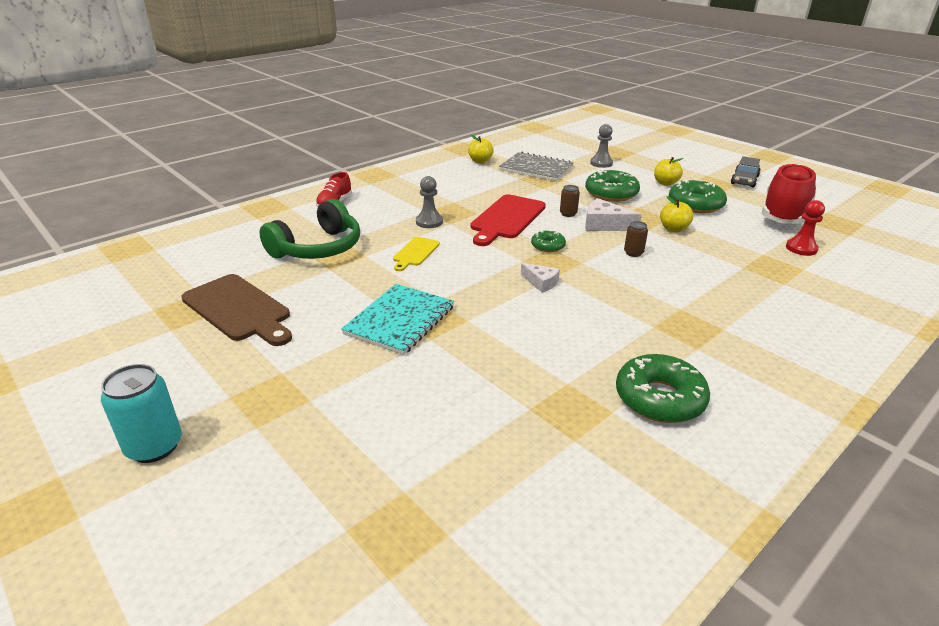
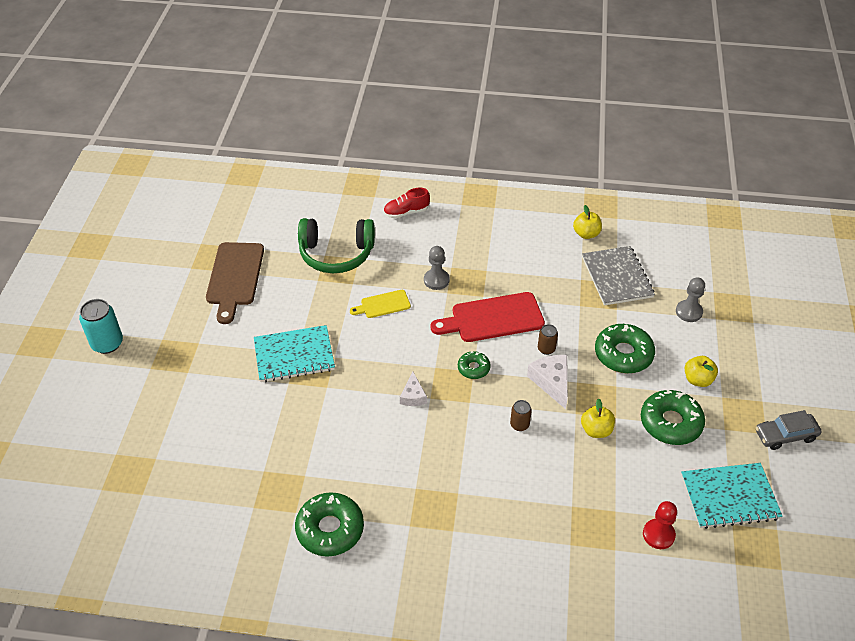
camera: 50 degrees right, 15 degrees up
red shoe [762,164,817,224] -> turquoise notebook [681,463,783,529]

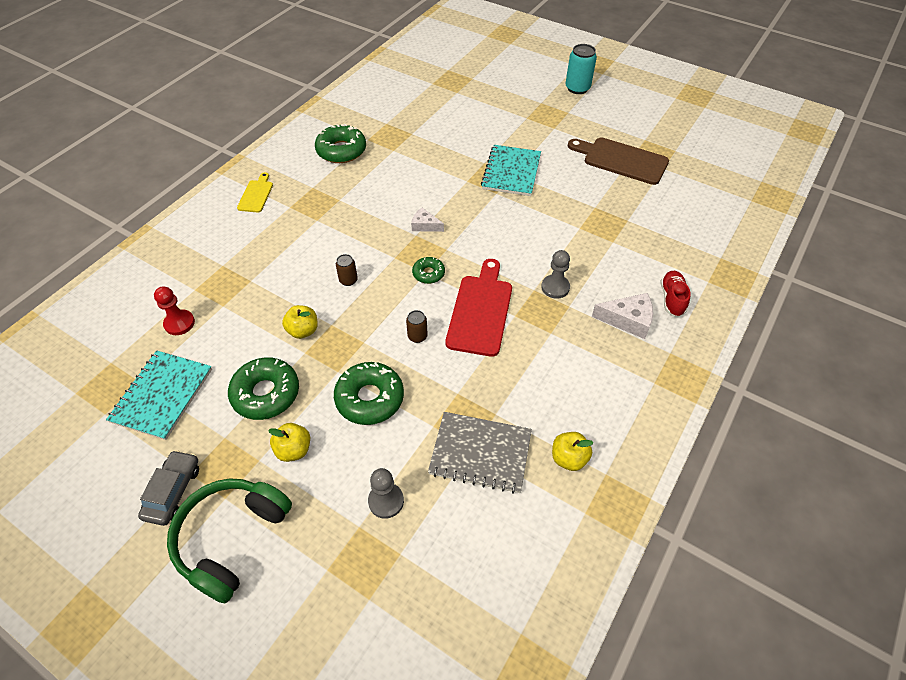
camera: 115 degrees right, 5 degrees up
green headphones [298,218,375,273] -> green headphones moved to [167,478,292,603]
yellow cutting board [350,290,411,318] -> yellow cutting board moved to [237,172,273,212]
white cheese [527,355,568,409] -> white cheese moved to [592,293,653,339]

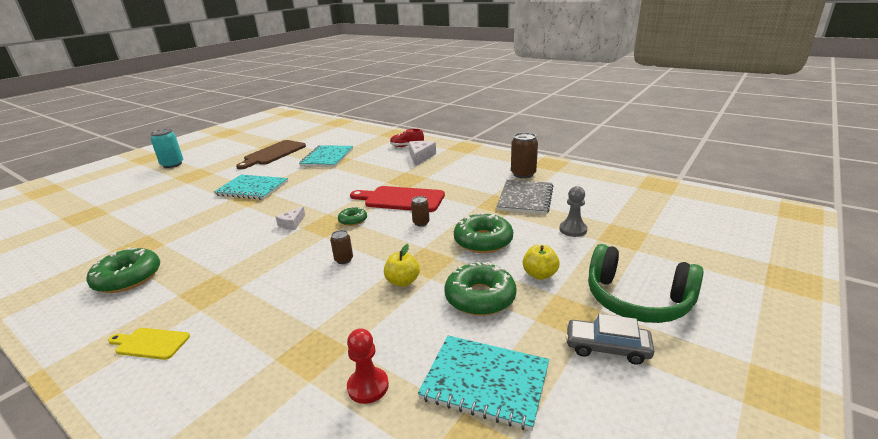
camera: 85 degrees left, 25 degrees down
grey pawn [541,250,570,299] -> none
yellow apple [552,432,593,471] -> brown can [511,132,538,178]
none -> turquoise notebook [299,145,353,167]

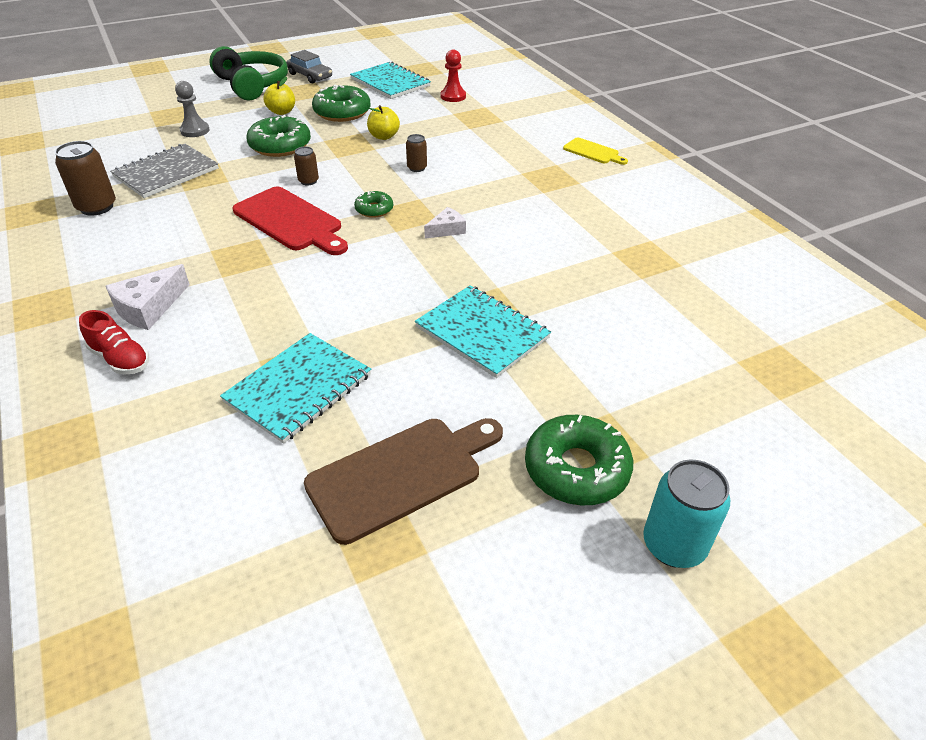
camera: 155 degrees left, 15 degrees up
green donut [86,247,160,293] -> green donut moved to [525,415,633,506]

